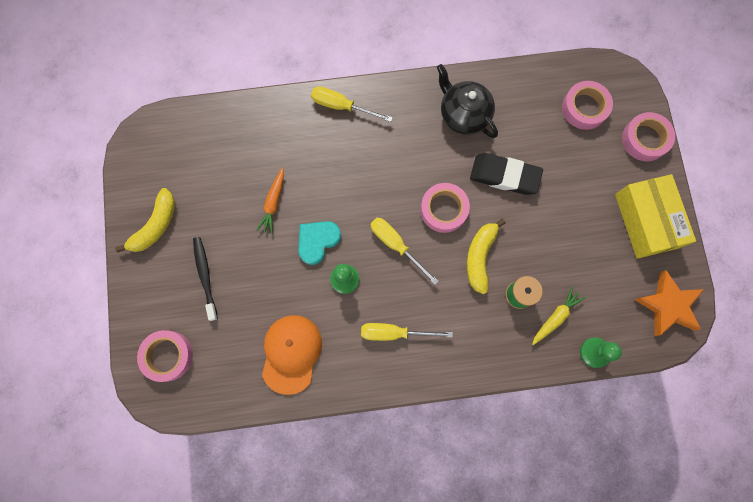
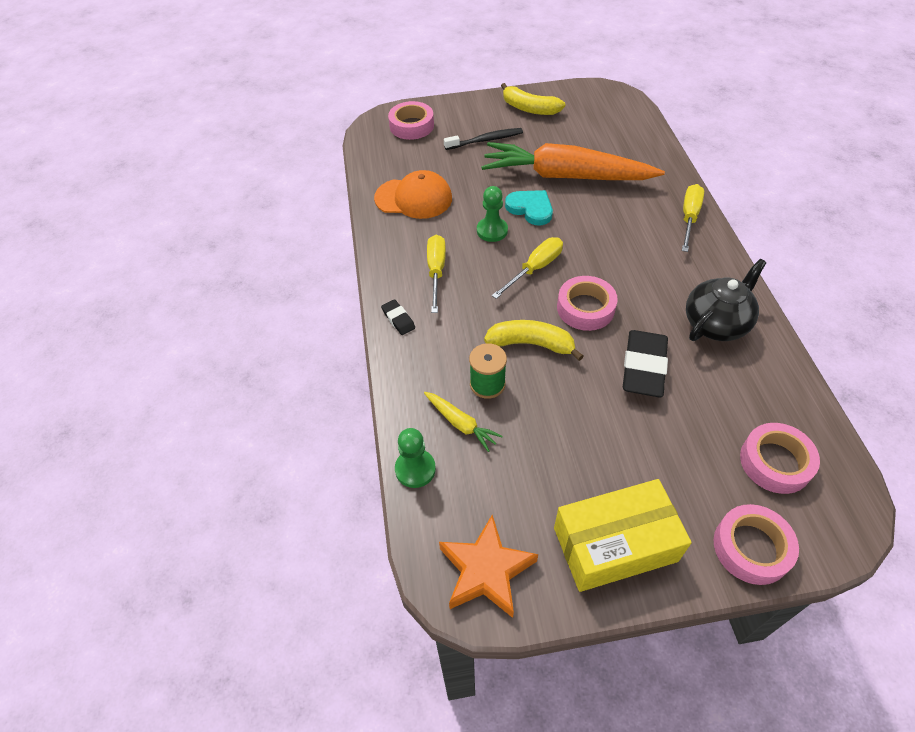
camera: 90 degrees right, 25 degrees down
orange carrot [257,167,284,234] -> orange carrot [481,142,665,180], size x2.49
none -> black eraser [381,299,415,335]

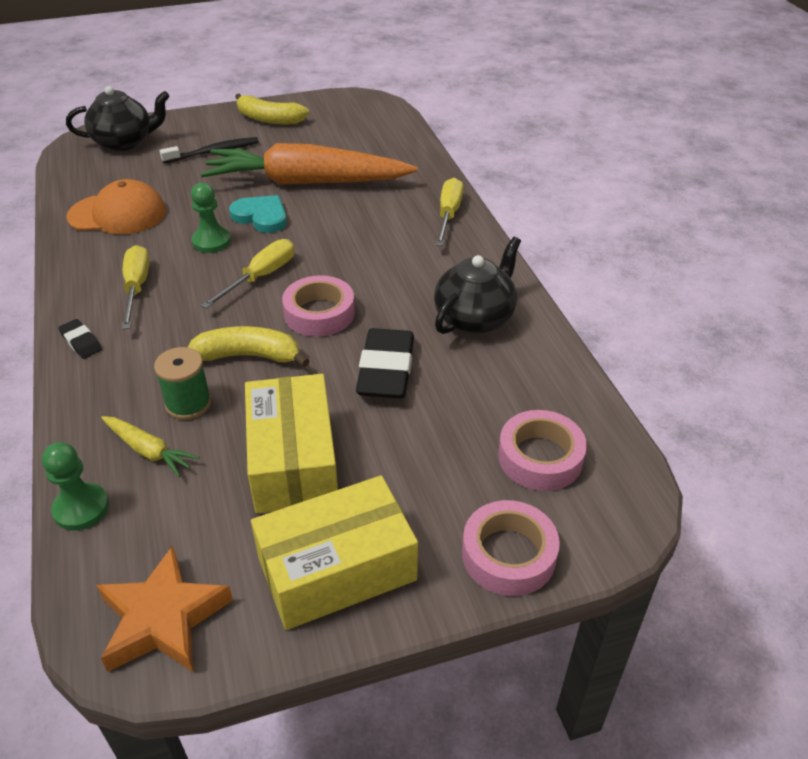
camera: 10 degrees left, 10 degrees down
pink tape [388,101,434,140] -> black teapot [66,86,170,151]
none -> yellow box [245,374,338,514]

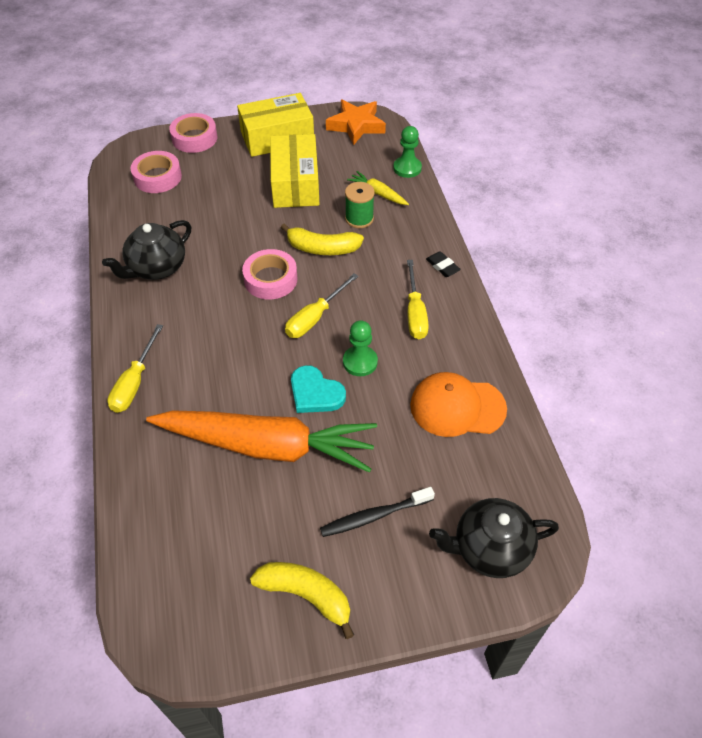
camera: 175 degrees left, 10 degrees up
black eraser [356,328,414,398] -> none

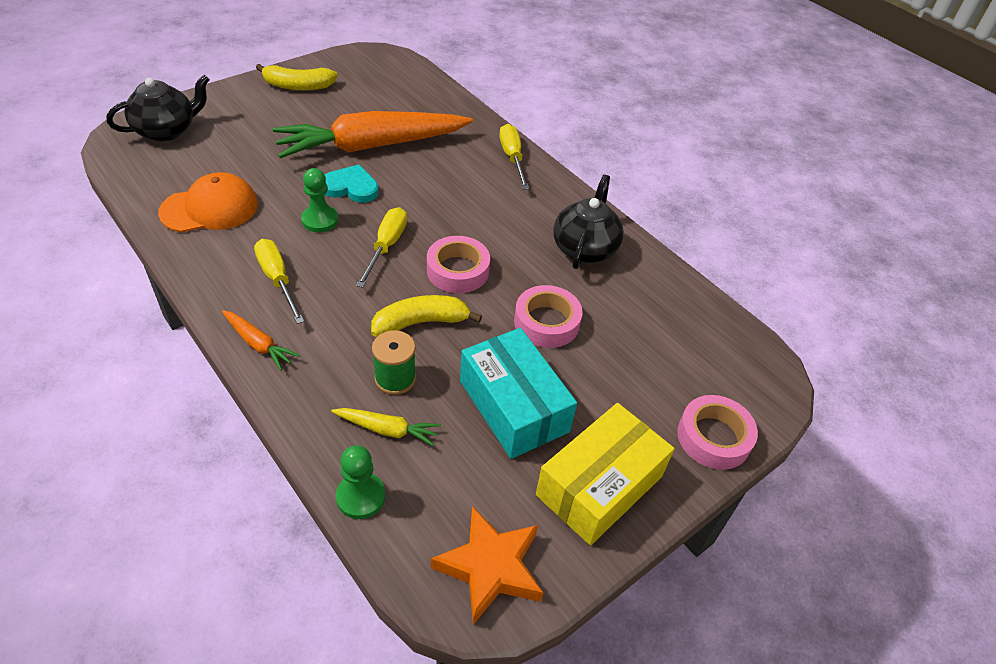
camera: 150 degrees right, 5 degrees down
pink tape [131,151,182,193] -> pink tape moved to [514,285,583,348]
yellow box [270,134,320,208] -> turquoise box [460,328,577,459]
black toothbrush [320,487,435,537] -> none
black eraser [426,251,461,277] -> orange carrot [222,310,300,370]

